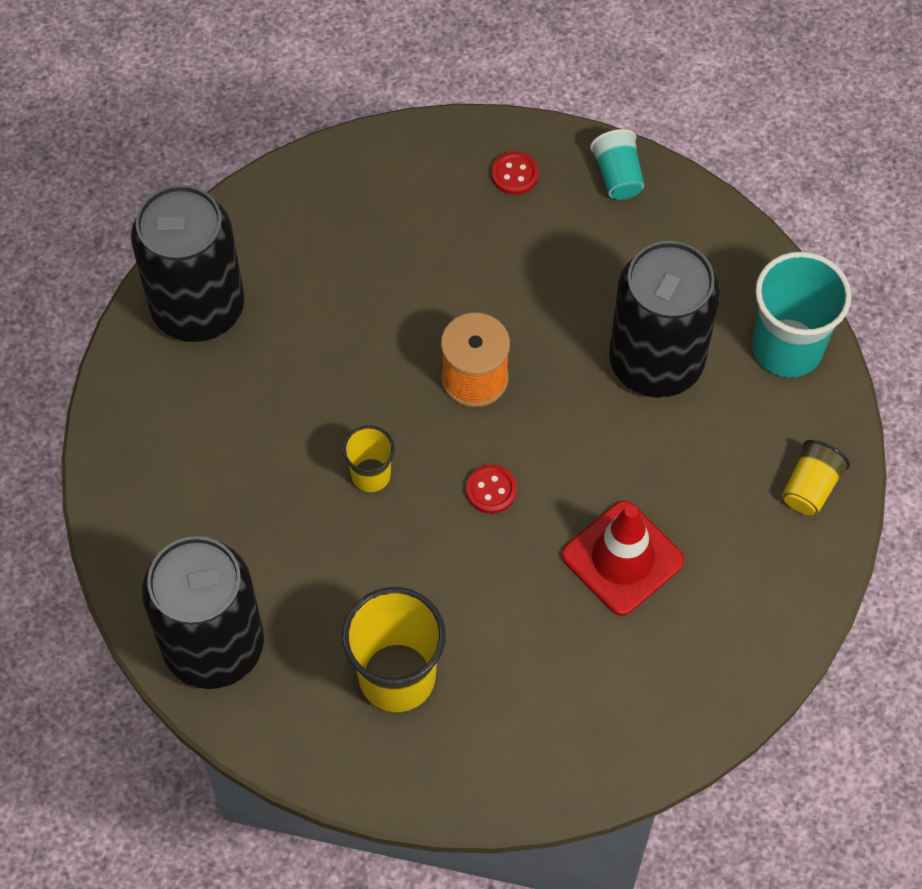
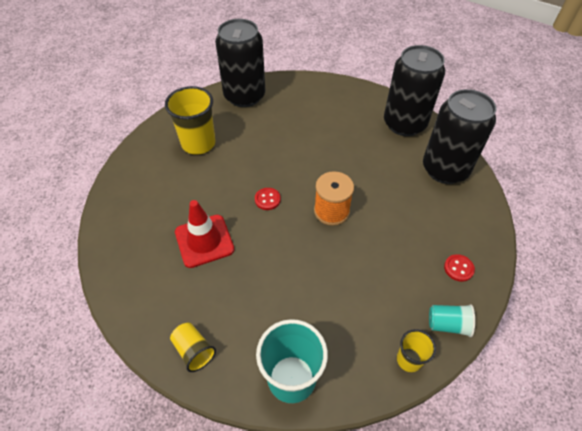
camera: 110 degrees right, 10 degrees down
yellow cup [343,426,395,492] -> yellow cup moved to [397,329,436,372]
black can [609,241,720,398] -> black can moved to [423,89,496,184]

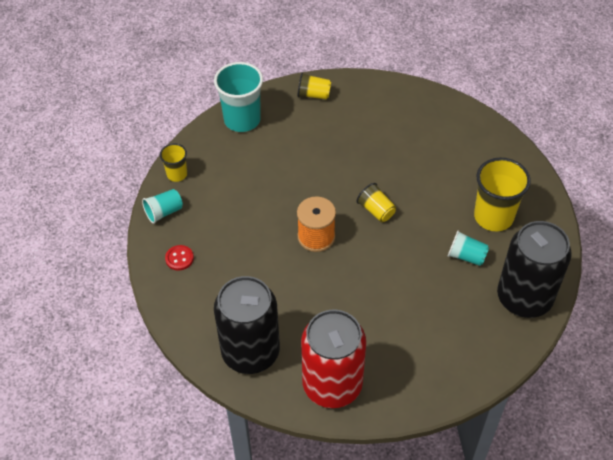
camera: 140 degrees right, 0 degrees up
red traffic cone [175,200,234,268] -> none
red button [255,188,281,210] -> yellow cup [357,183,396,222]
black can [384,45,445,136] -> red can [301,310,366,408]
none -> turquoise cup [448,230,489,266]

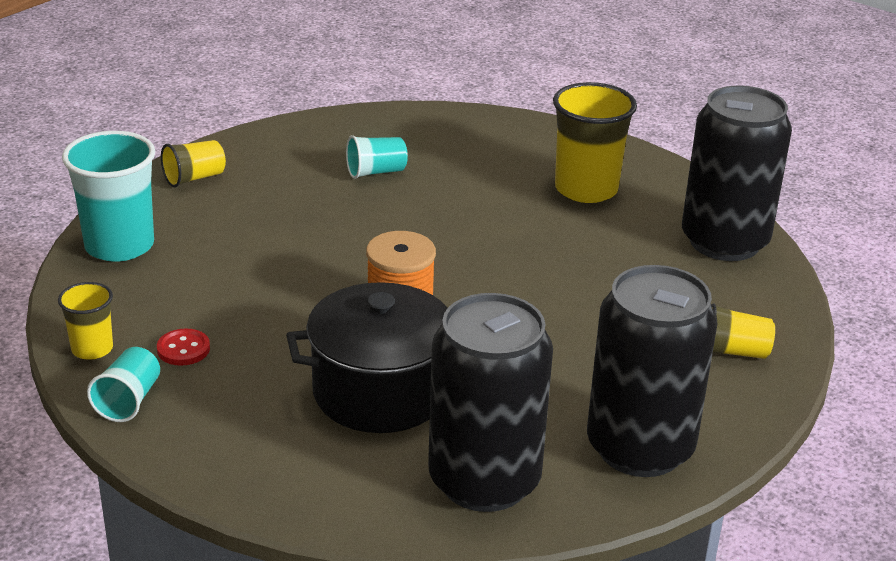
camera: 45 degrees left, 20 degrees down
red button [165,245,194,271] -> red button moved to [157,329,210,366]
red can [301,310,366,408] -> black can [587,265,717,477]
yellow cup [357,183,396,222] -> yellow cup moved to [711,303,775,359]
turquoise cup [448,230,489,266] -> turquoise cup moved to [346,135,408,179]
none -> black pot [286,282,447,433]

